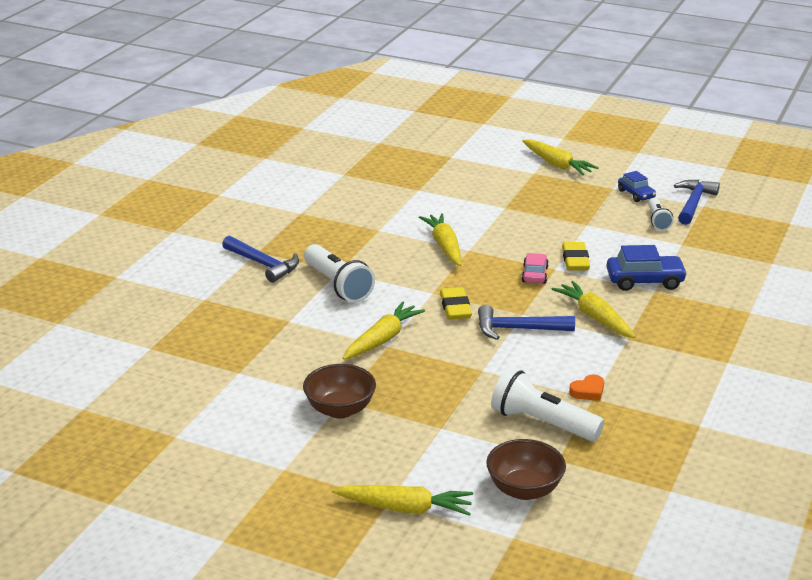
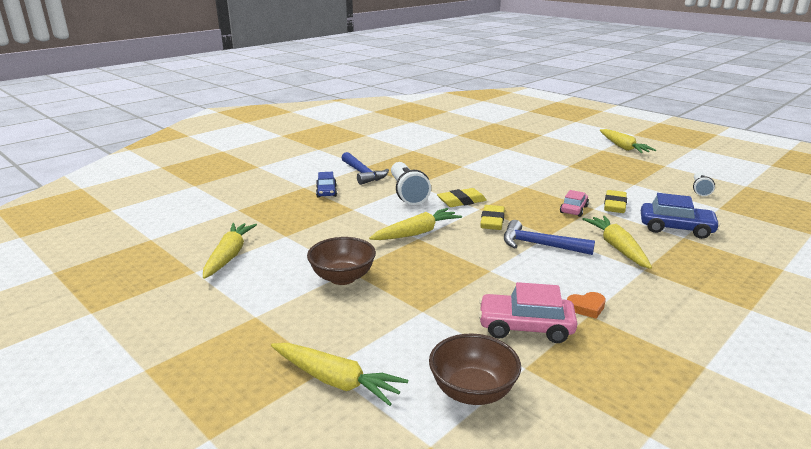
camera: 20 degrees right, 5 degrees down
yellow carrot [419,213,461,266] -> yellow carrot moved to [203,223,257,279]
white flashlight [491,368,604,441] -> pink car [478,282,578,343]
blue car [618,171,656,202] -> blue car moved to [316,172,337,198]
blue hammer [674,180,720,225] -> none
none -> yellow eraser [437,188,487,207]

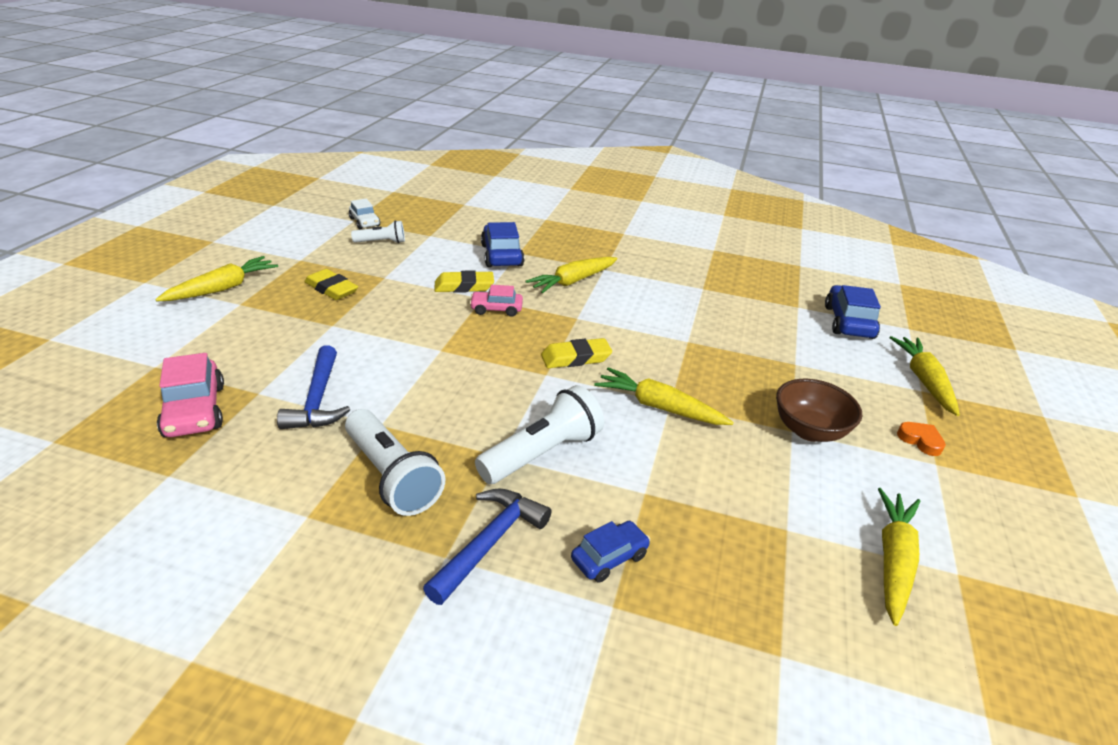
camera: 120 degrees left, 10 degrees up
yellow carrot [203,223,257,279] -> yellow carrot turned 135 degrees clockwise [878,488,920,626]
brown bowl [429,334,521,405] -> blue car [825,285,881,339]
yellow eraser [437,188,487,207] -> yellow eraser moved to [304,269,358,300]
pink car [478,282,578,343] -> pink car moved to [157,353,224,437]
blue hammer [504,220,595,255] -> blue hammer moved to [277,345,350,429]
orange heart [567,292,606,319] -> orange heart moved to [897,422,946,456]
none -> white flashlight [345,409,445,516]
none -> white car [349,199,380,229]

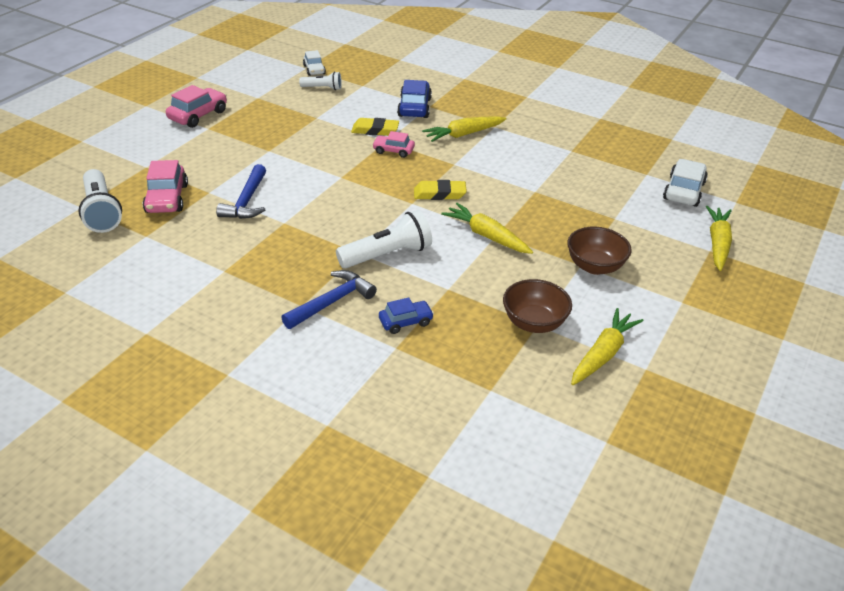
camera: 15 degrees right, 5 degrees up
yellow carrot [155,256,278,301] -> pink car [166,85,227,128]
yellow eraser [304,269,358,300] -> none
white flashlight [345,409,445,516] -> white flashlight moved to [79,169,122,233]
blue car [825,285,881,339] -> white car [663,159,708,207]
orange heart [897,422,946,456] -> none
none -> brown bowl [503,279,572,333]

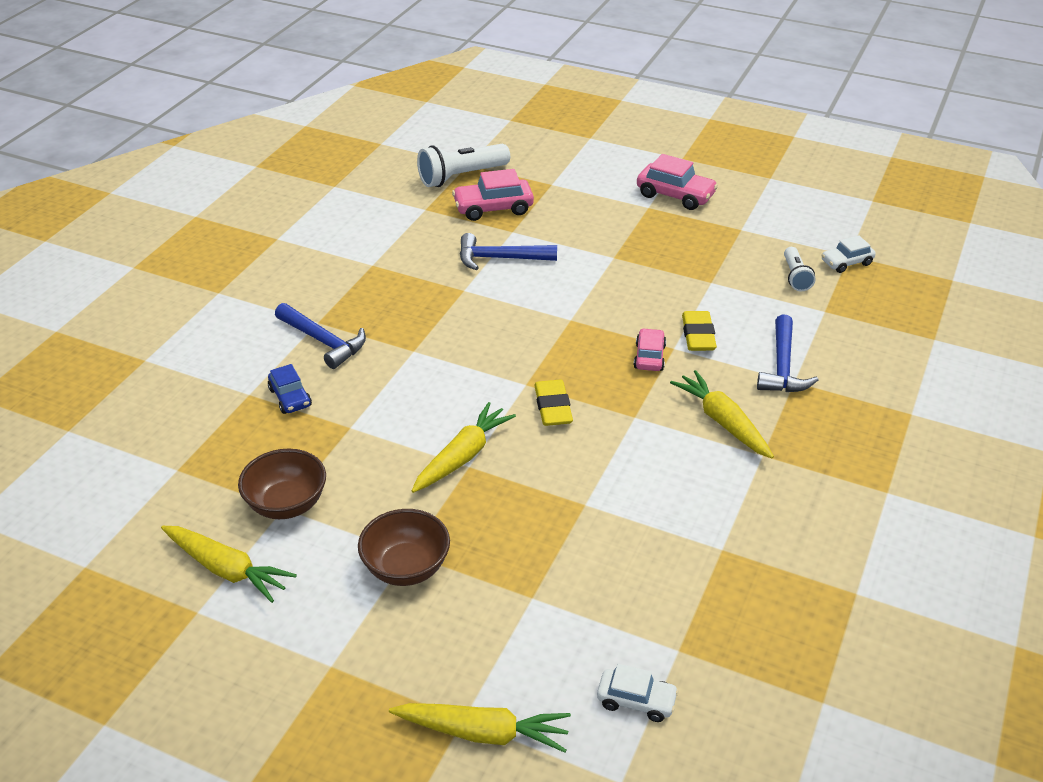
camera: 85 degrees right, 0 degrees up
white flashlight [336,210,432,268] -> none
blue car [397,80,432,118] -> blue hammer [757,314,818,392]
white car [663,159,708,207] -> white car [597,664,679,722], size x0.63

